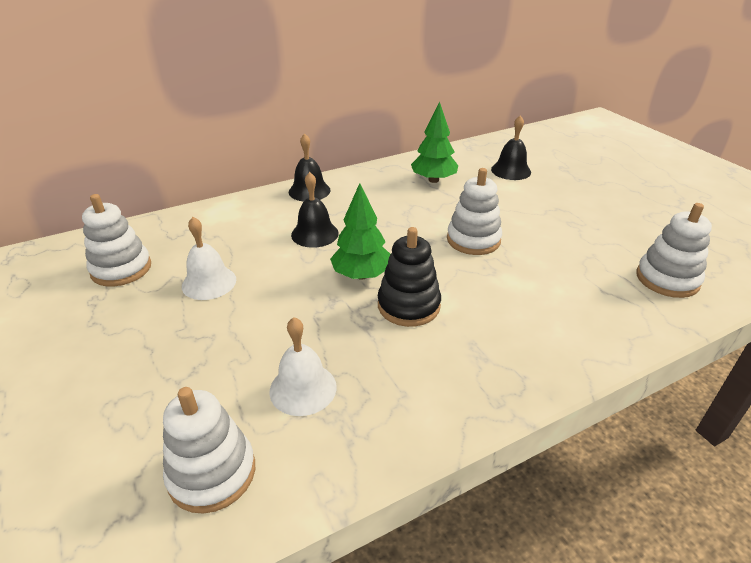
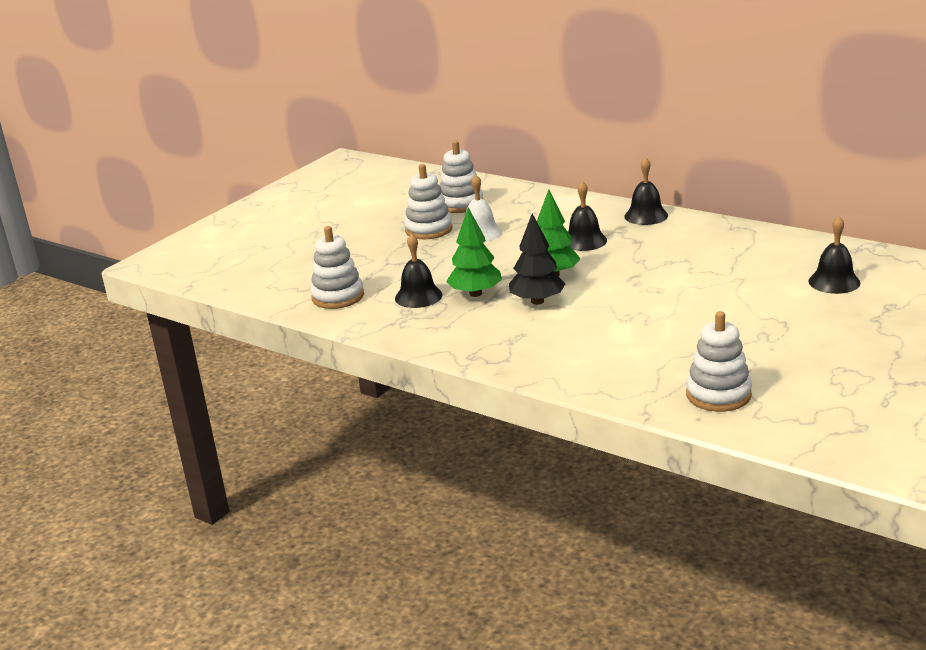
camera: 65 degrees right, 10 degrees down
white bell [269,317,337,416] -> black bell [395,233,443,308]
black stacking toy [378,227,441,327] -> black tree [509,213,566,305]
green tree [411,101,458,183] -> green tree moved to [446,207,502,297]
white stacking toy [447,168,502,255] -> white stacking toy moved to [404,164,452,239]

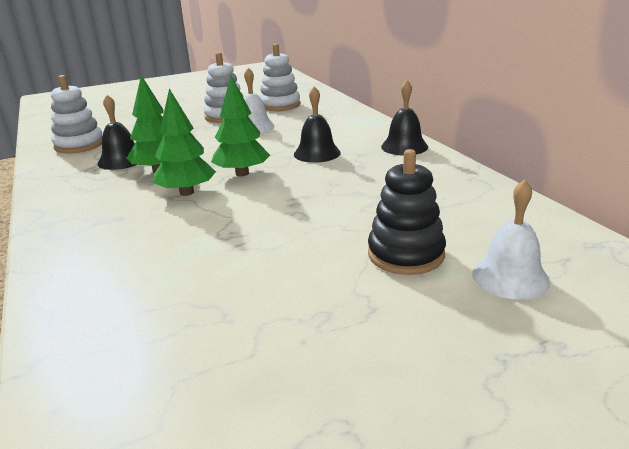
camera: 30 degrees right, 0 degrees up
black tree [509,213,566,305] -> green tree [152,89,216,196]
white stacking toy [686,311,752,412] -> none
black bell [808,216,860,294] -> white bell [472,179,550,300]
none -> black stacking toy [368,149,446,275]

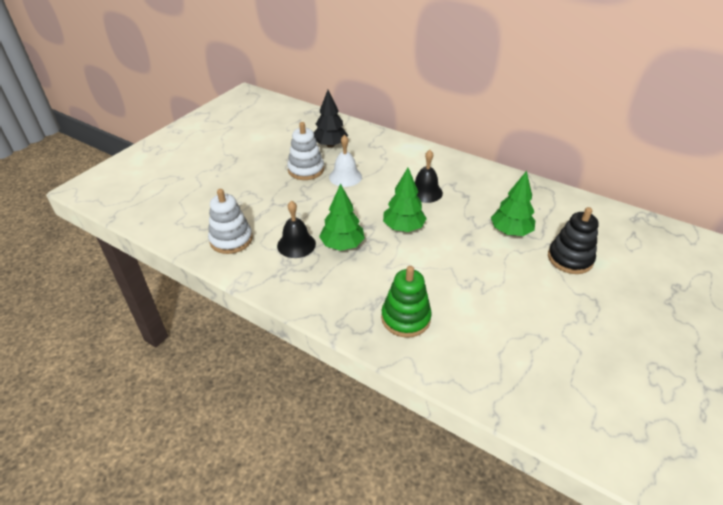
camera: 35 degrees left, 15 degrees up
green tree [152,89,216,196] -> green tree moved to [491,171,535,236]
white stacking toy [259,43,301,111] -> black tree [314,90,348,148]
black bell [381,80,428,156] -> none
white bell [472,179,550,300] -> none
none -> green stacking toy [381,266,432,338]

